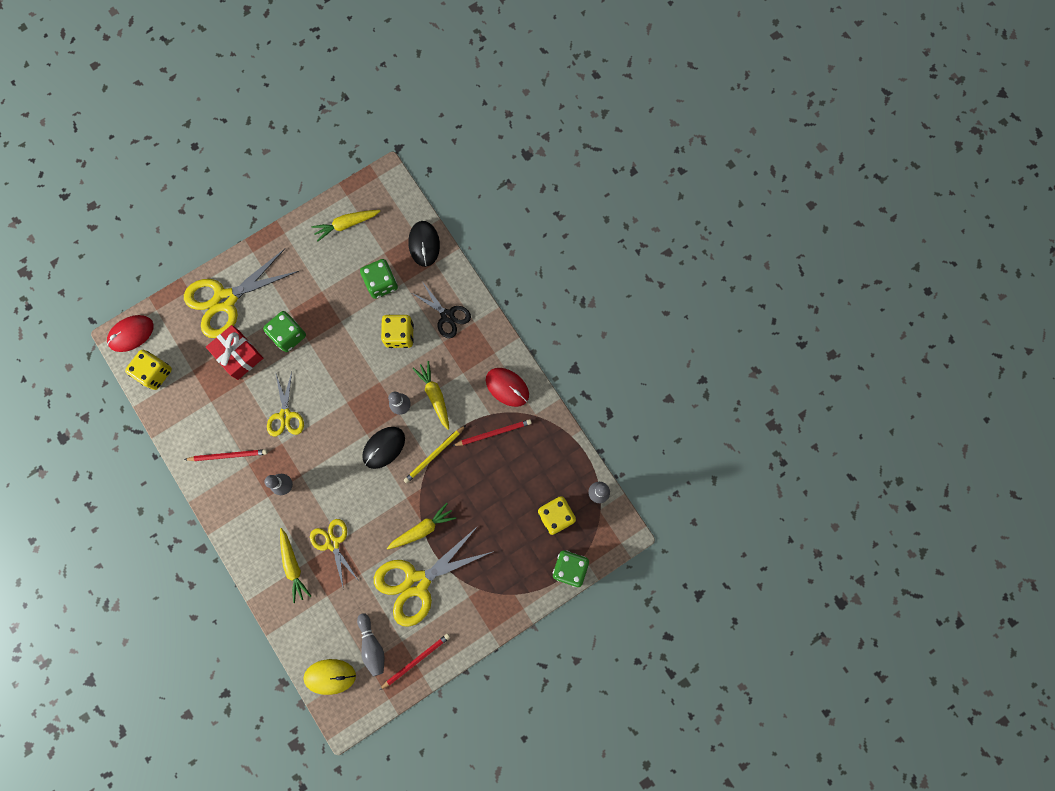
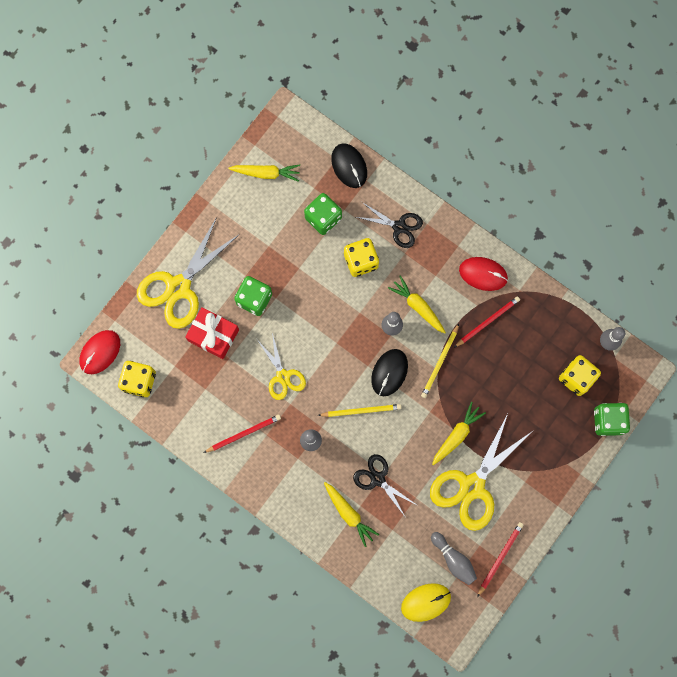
camera: 20 degrees left, 0 degrees up
yellow scissors [310,519,359,587] -> black scissors [353,454,417,518]
yellow carrot [312,210,380,242] -> yellow carrot turned 135 degrees counterclockwise [228,164,300,182]
none -> yellow pencil [318,404,402,417]

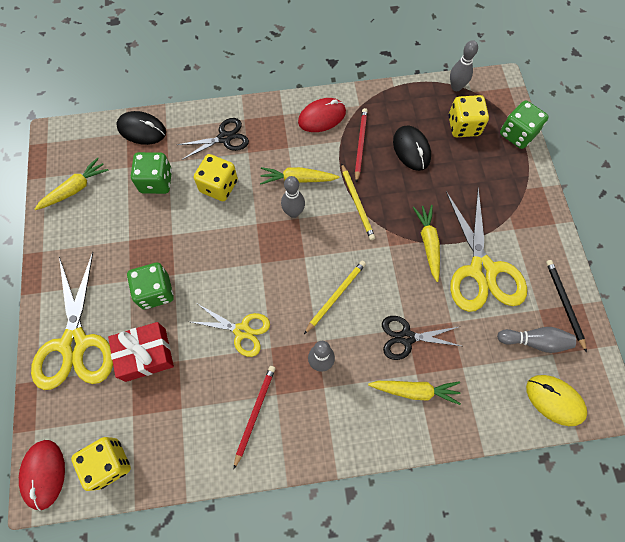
camera: 45 degrees left, 10 degrees down
black mouse [371,349,408,396] -> black mouse moved to [393,125,431,171]
yellow mouse [401,583,451,622] -> yellow mouse turned 75 degrees counterclockwise [526,375,587,426]
red pencil [477,522,524,597] -> black pencil [546,260,587,352]

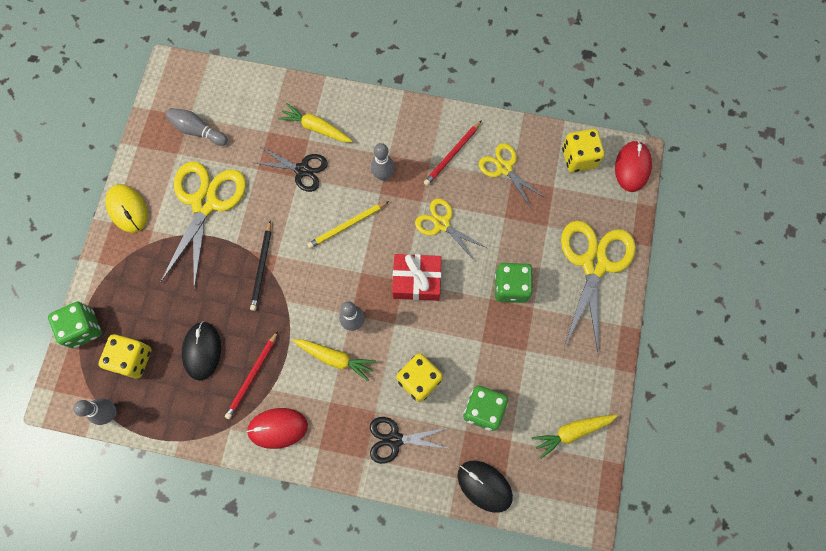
camera: 160 degrees left, 5 degrees up
red gift [108,322,174,382] -> red gift moved to [392,254,441,301]
yellow pencil [341,163,375,240] -> none
yellow carrot [413,205,440,282] -> none
yellow mouse [526,375,587,426] -> yellow mouse moved to [105,184,148,233]
black pencil [546,260,587,352] -> black pencil moved to [250,220,271,311]
none -> yellow scissors [479,143,545,209]

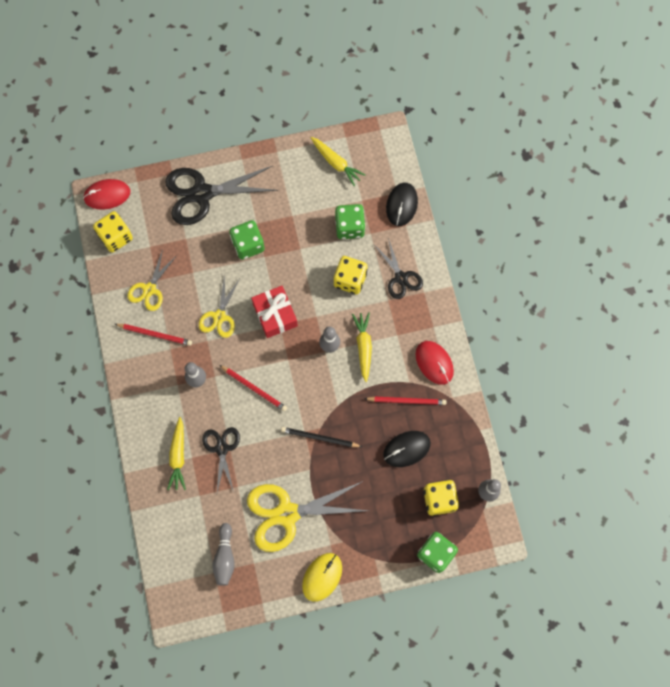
camera: 115 degrees left, 0 degrees up
black pencil [250,220,271,311] -> black pencil turned 150 degrees counterclockwise [281,427,362,447]
yellow pencil [307,201,389,249] -> red pencil [219,365,287,411]
yellow scissors [561,221,636,355] -> black scissors [165,166,278,225]

